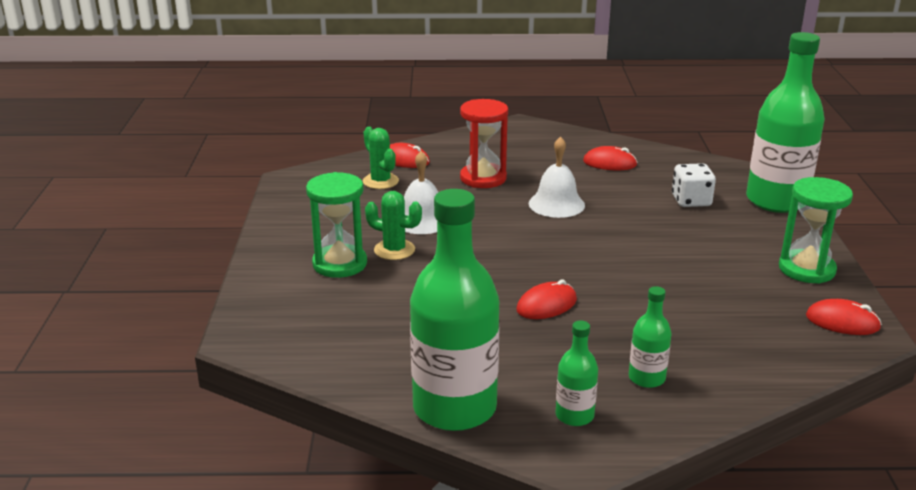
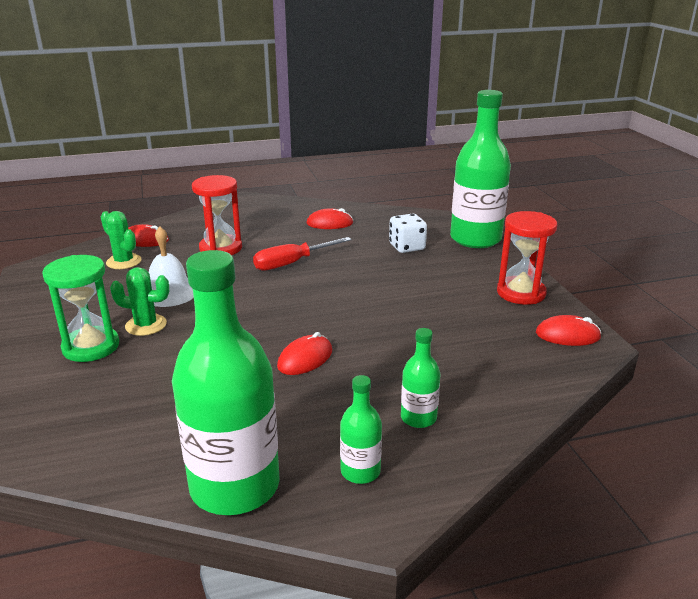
camera: 15 degrees left, 0 degrees up
white bell [528,136,585,218] -> red screwdriver [253,237,352,271]
green hourglass [779,177,853,284] -> red hourglass [497,211,557,305]

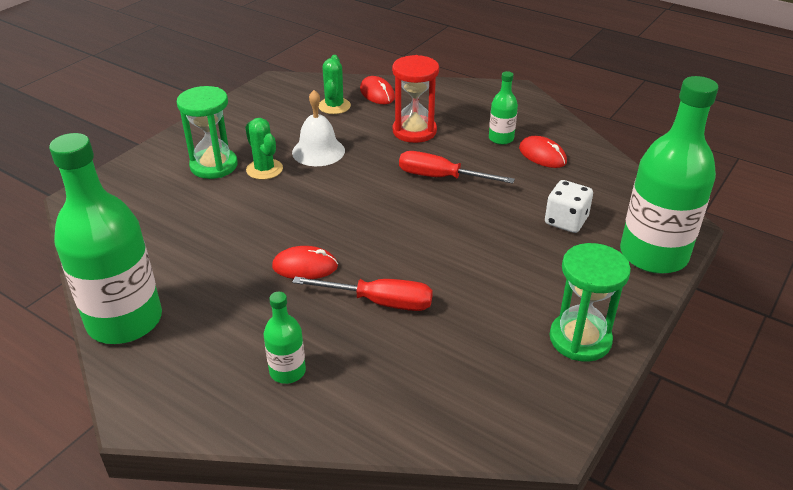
camera: 50 degrees right, 10 degrees up
green bottle [340,375,382,484] -> green bottle moved to [489,71,518,145]
red hourglass [497,211,557,305] -> green hourglass [550,243,631,362]
red mouse [536,315,601,346] -> none
none -> red screwdriver [292,276,433,311]

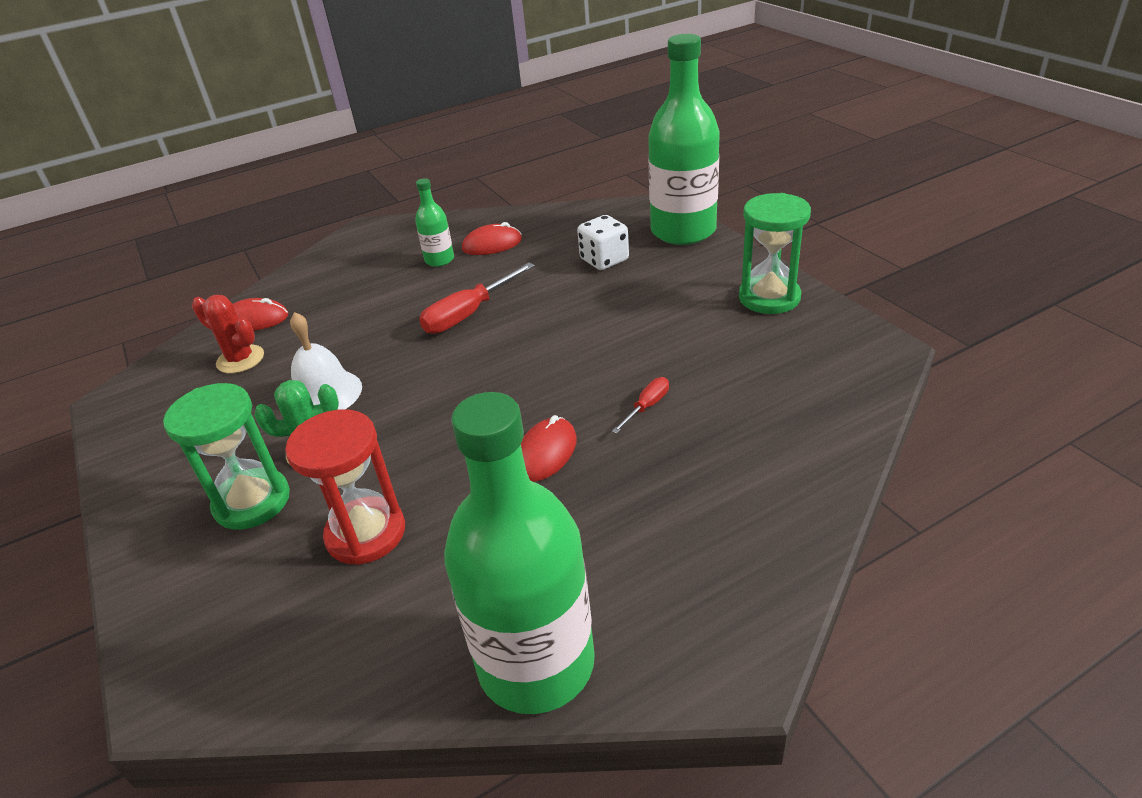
camera: 60 degrees left, 0 degrees up
green bottle [264,292,306,384] -> none
red screwdriver [292,276,433,311] -> red screwdriver [612,377,669,434], size x0.54
green cactus [318,55,351,114] -> red cactus [192,295,264,373]
red hourglass [392,55,439,143] -> red hourglass moved to [285,409,405,565]

